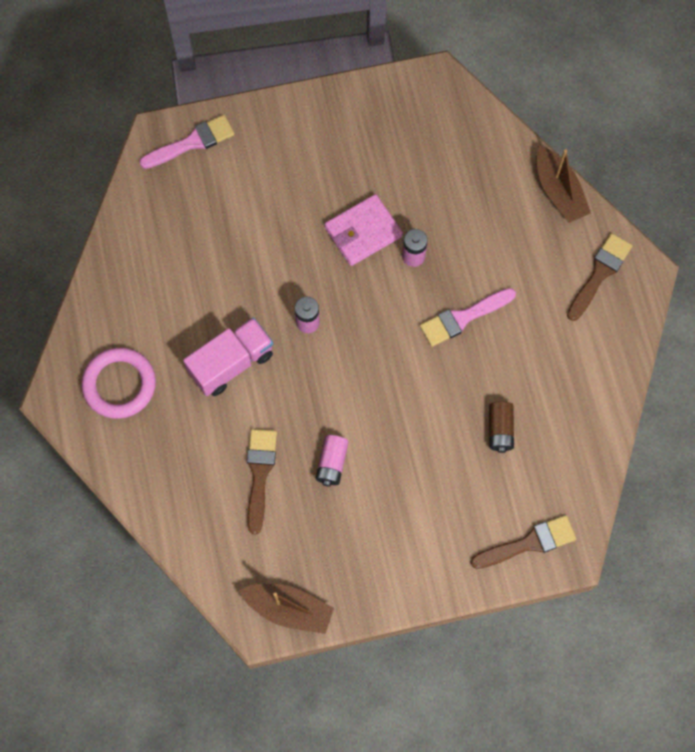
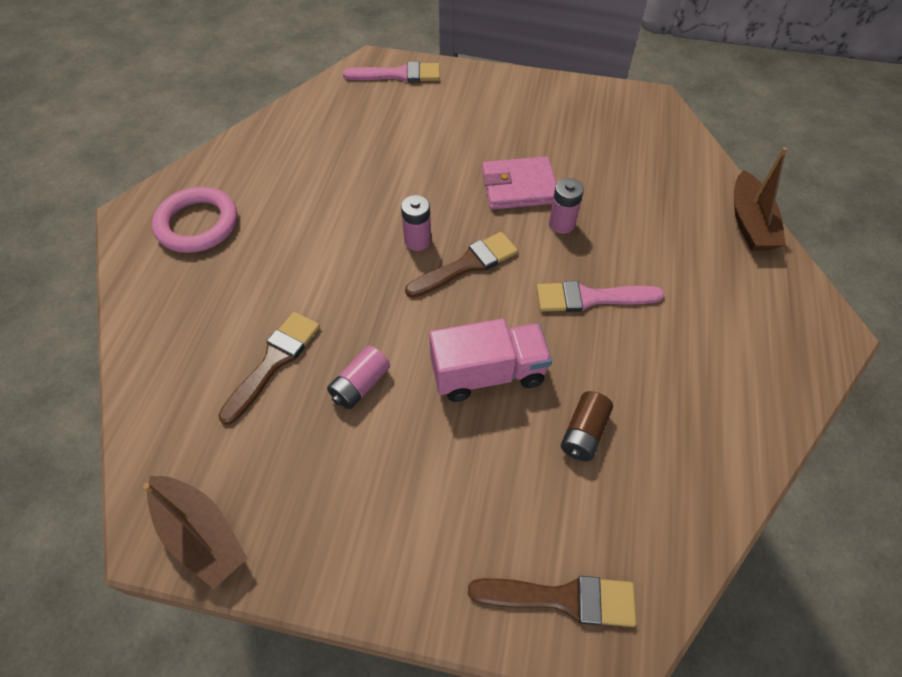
camera: 25 degrees right, 15 degrees down
pink truck [183,317,273,396] -> pink truck moved to [429,319,552,402]
brown brush [567,233,632,321] -> brown brush moved to [405,232,518,298]

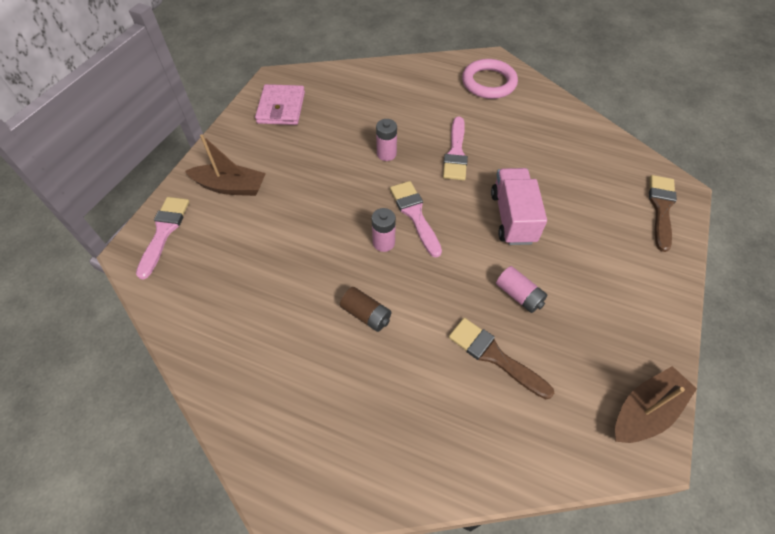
camera: 80 degrees left, 0 degrees up
pink ring [152,187,237,253] -> pink ring moved to [462,59,518,99]
brown brush [405,232,518,298] -> pink brush [390,181,442,257]
pink wallet [482,156,556,210] -> pink wallet moved to [255,84,305,125]
brown battery [561,391,613,461] -> brown battery moved to [340,287,391,332]
brown boat [734,147,787,251] -> brown boat moved to [185,134,266,196]

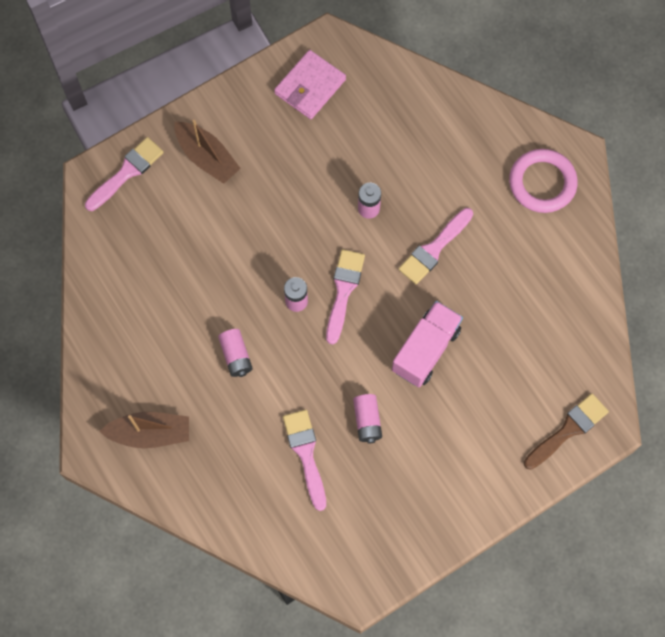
camera: 35 degrees right, 15 degrees up
brown battery [340,287,391,332] -> pink battery [218,329,253,377]
brown brush [449,318,554,399] -> pink brush [283,410,326,511]
brown boat [615,366,697,443] -> brown boat moved to [99,412,189,448]

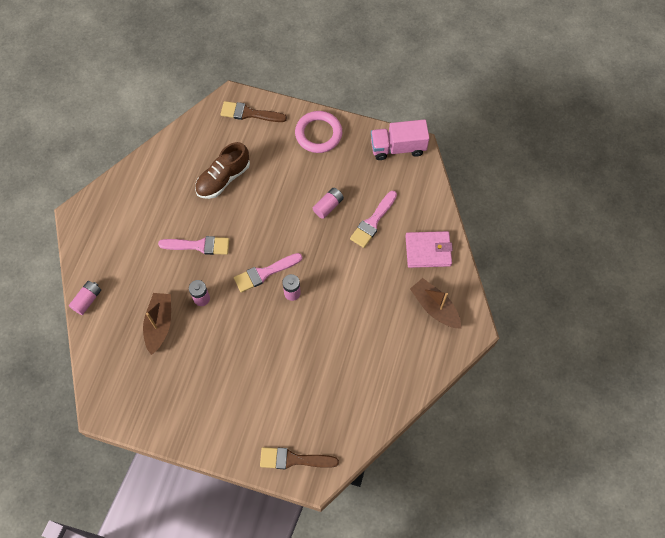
camera: 130 degrees left, 5 degrees down
pink brush [85,137,164,211] -> brown brush [260,447,339,469]
brown boat [174,120,241,184] -> brown boat moved to [143,293,171,355]
pink battery [218,329,253,377] -> pink battery moved to [69,281,101,315]
pink wallet [274,50,346,119] -> pink wallet moved to [406,231,453,268]
pink truck [392,301,463,387] -> pink truck moved to [371,119,429,160]
pink ring [509,149,578,213] -> pink ring moved to [295,111,342,153]
none -> brown shoe [195,142,250,199]

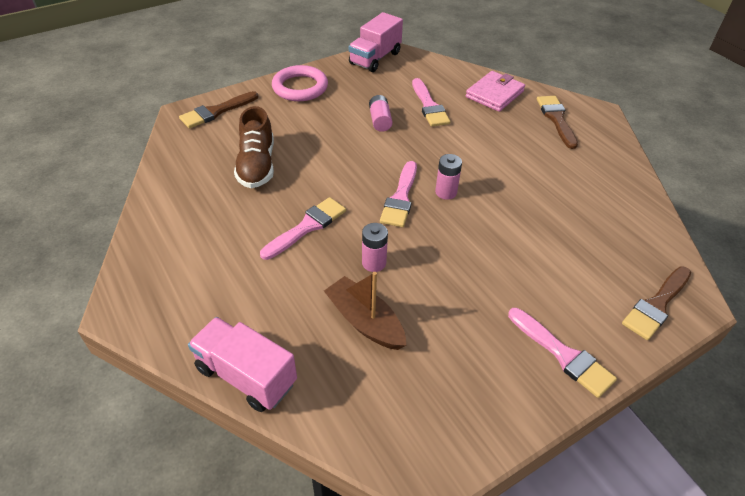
camera: 50 degrees left, 20 degrees down
pink battery [69,281,101,315] -> pink truck [188,317,297,412]
brown boat [410,278,461,329] -> brown brush [537,96,578,149]
none -> pink brush [508,308,617,398]

